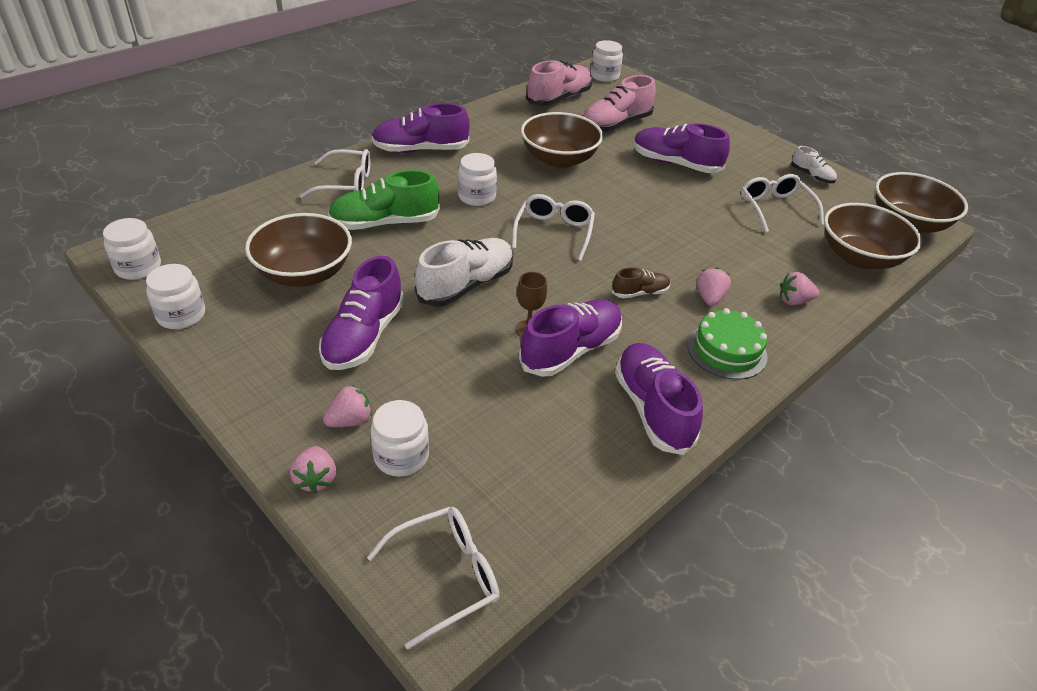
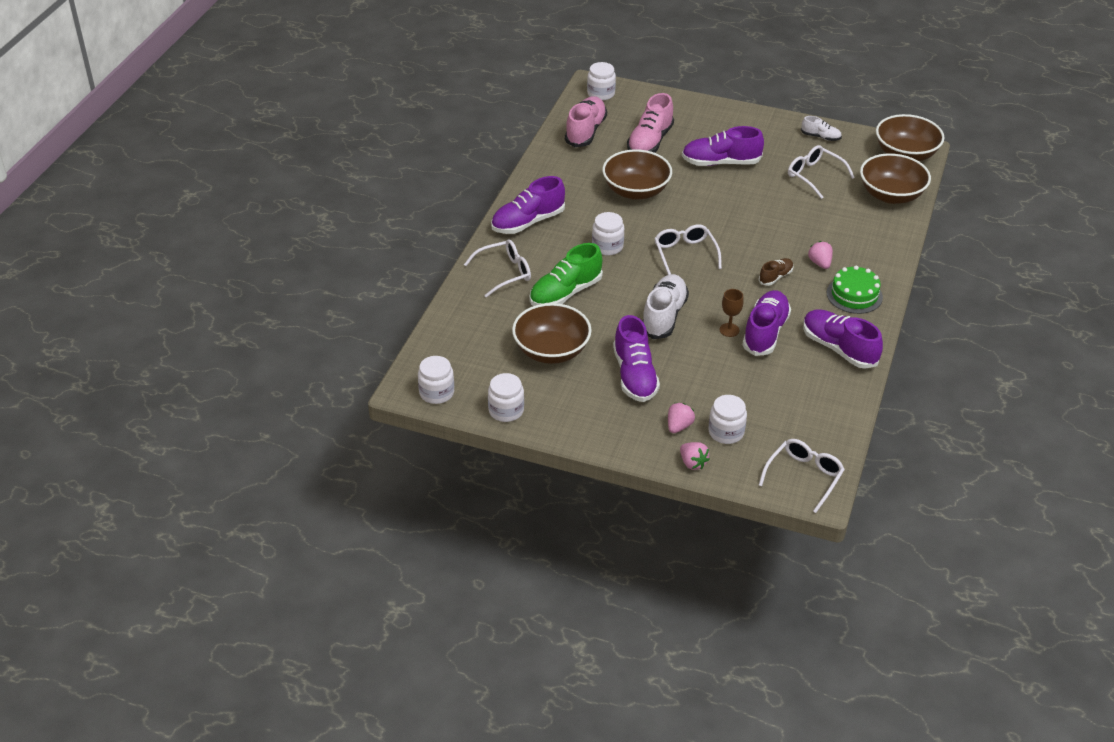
camera: 25 degrees left, 0 degrees up
pink strawberry [780,272,819,305] -> none

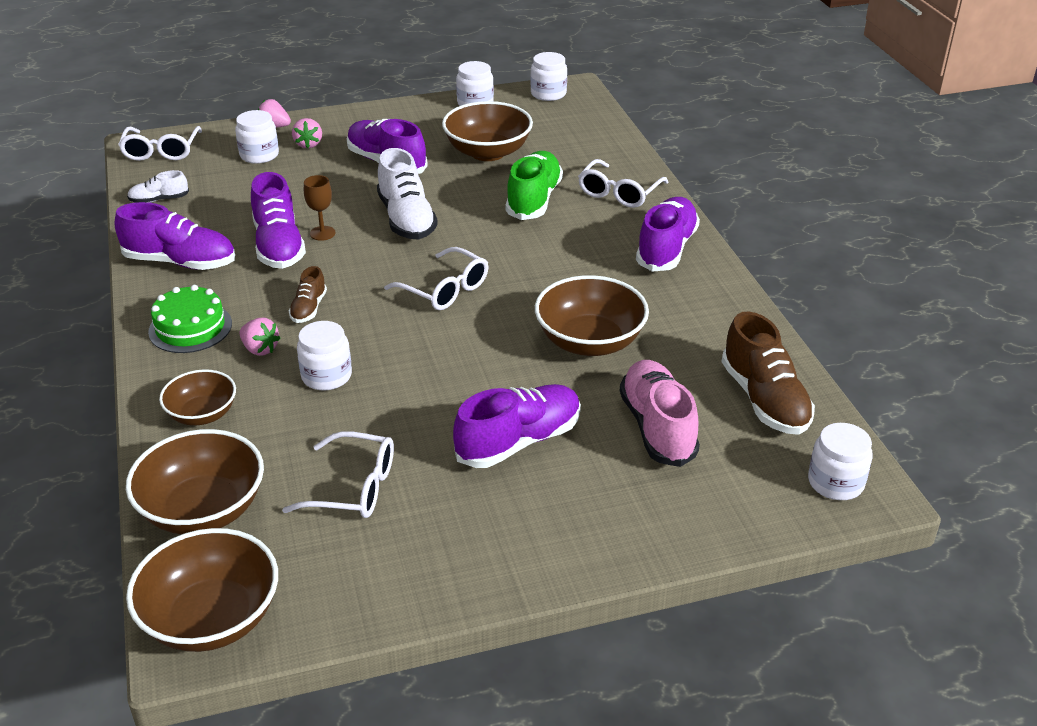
camera: 145 degrees right, 5 degrees down
pink shoe [565,96,607,147] -> brown shoe [722,312,815,435]
white jar [592,212,624,256] -> white jar moved to [297,321,352,391]
white shoe [801,116,842,141] -> white shoe moved to [127,170,189,203]
none -> brown bowl [159,369,236,425]

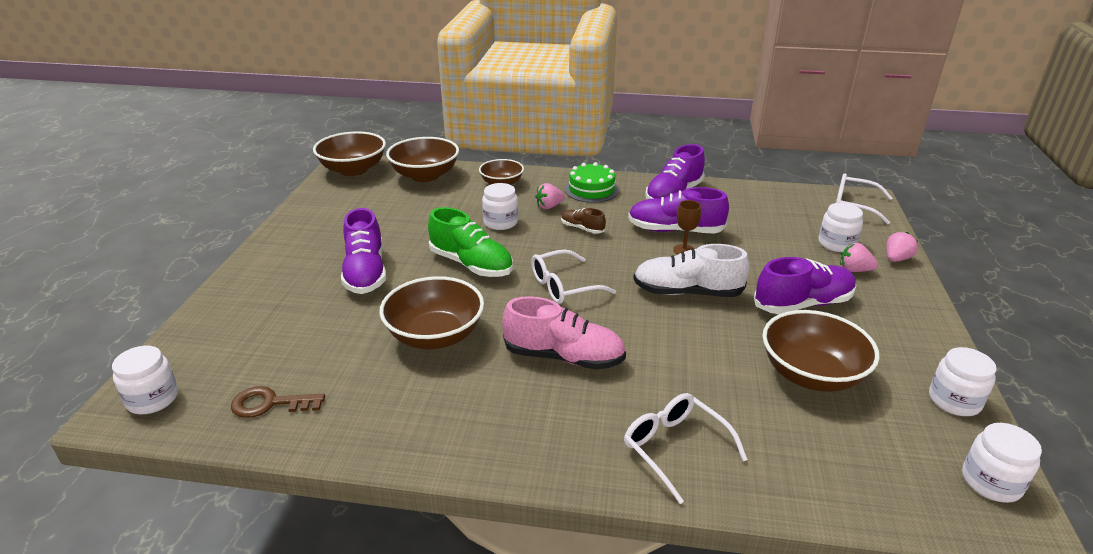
camera: 115 degrees right, 5 degrees down
white shoe [127,170,189,203] -> none
white glasses [282,431,394,518] -> none
green shoe [505,151,563,220] -> green shoe moved to [428,207,513,277]
pink shoe [620,360,700,467] -> pink shoe moved to [502,296,626,370]
purple shoe [636,197,700,272] -> none
brown shoe [722,312,815,435] -> brown key [231,386,325,418]

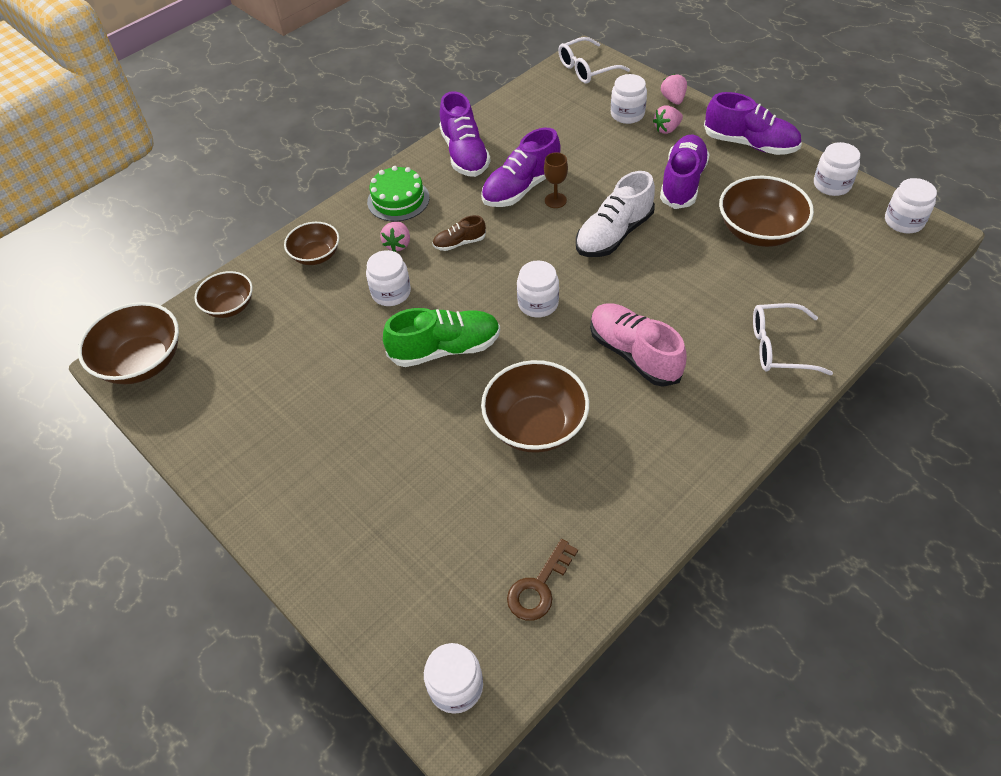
camera: 50 degrees left, 20 degrees up
purple shoe [341,208,386,294] -> purple shoe moved to [704,92,802,155]
brown bowl [386,137,459,182] -> brown bowl [195,271,253,318], size x0.62
pink shoe [502,296,626,370] -> pink shoe turned 90 degrees counterclockwise [590,303,687,387]
white glasses [531,250,616,304] -> white jar [517,260,559,318]

